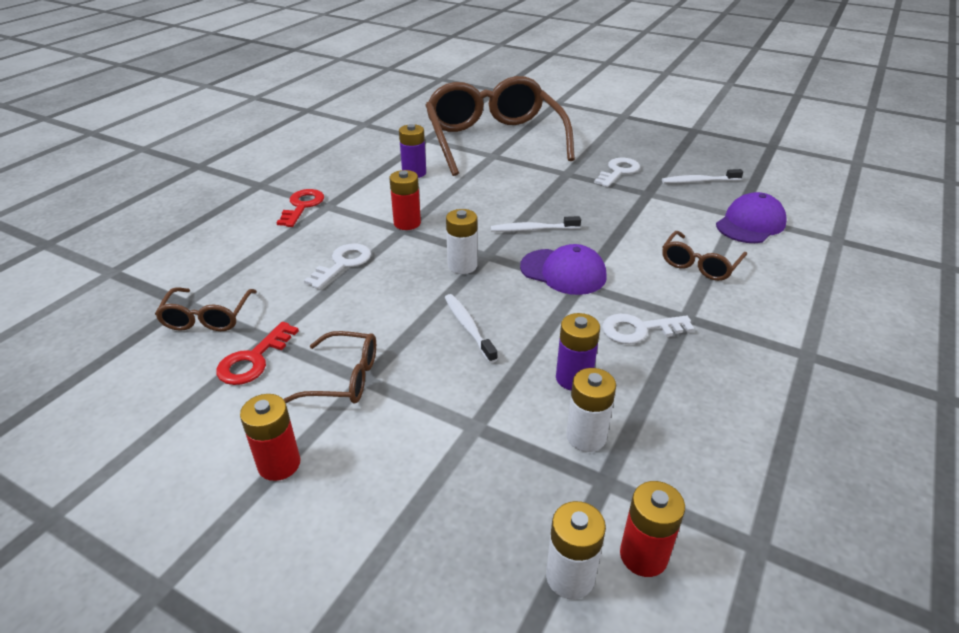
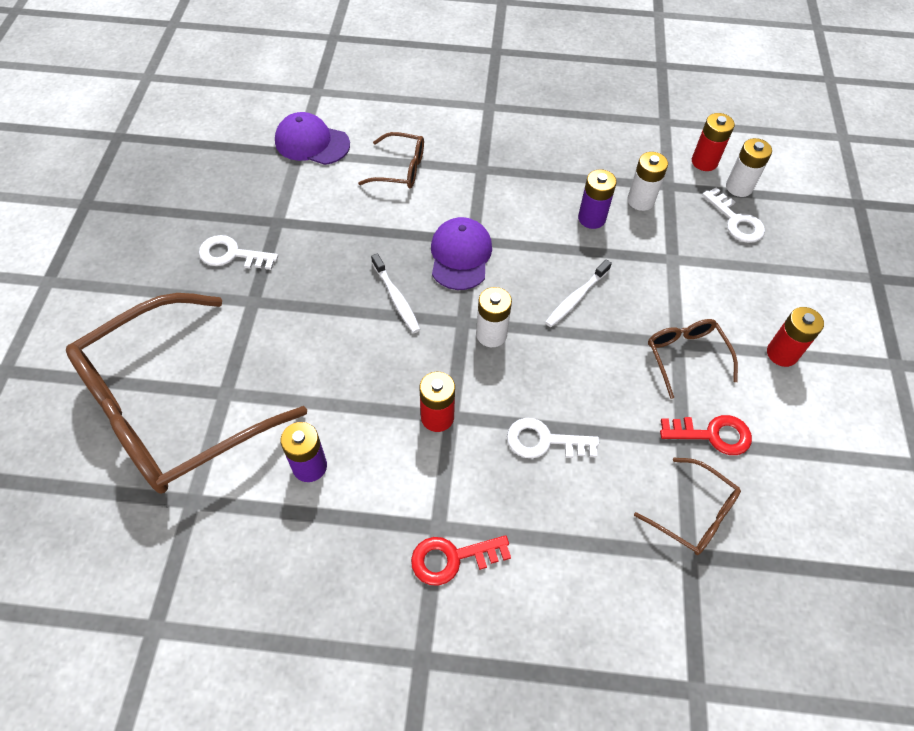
camera: 115 degrees left, 20 degrees up
brown glasses [155,288,257,331] -> brown glasses turned 60 degrees clockwise [634,458,741,555]
white key [602,314,695,344] -> white key moved to [702,187,765,243]
white toothbrush [662,169,743,183] -> none

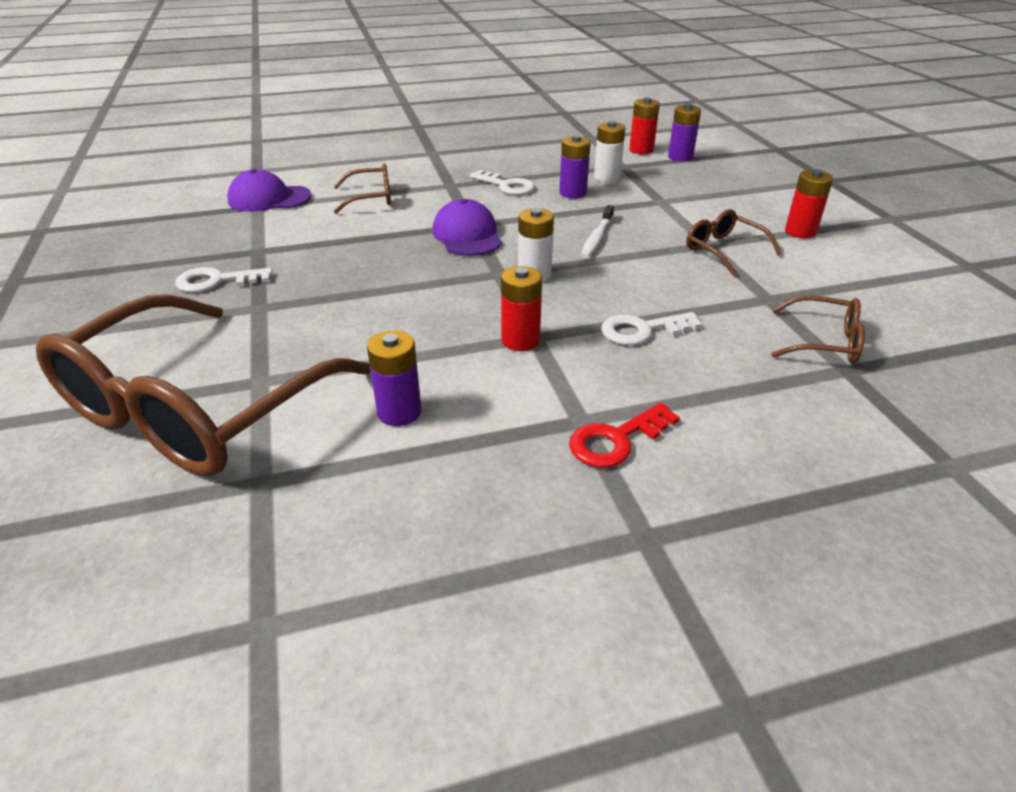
camera: 20 degrees left, 20 degrees down
white toothbrush [371,254,421,333] -> none
red key [660,415,752,455] -> none
white key [702,187,765,243] -> white key moved to [470,170,535,195]
white battery [726,138,772,197] -> purple battery [668,103,701,162]

